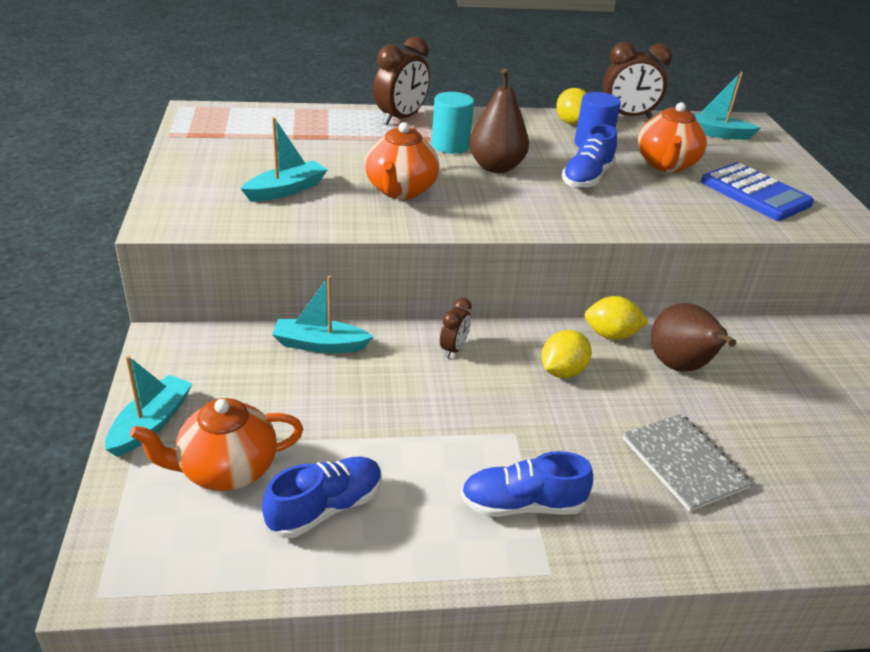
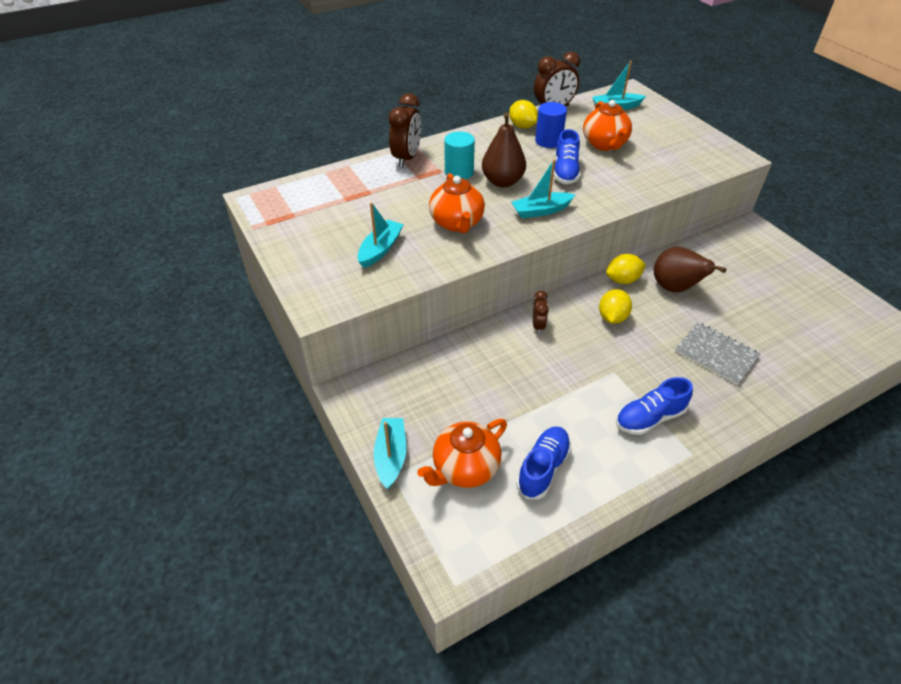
camera: 20 degrees left, 10 degrees up
turquoise boat [272,276,374,353] -> turquoise boat moved to [511,159,575,218]
blue calculator [701,162,814,221] -> none

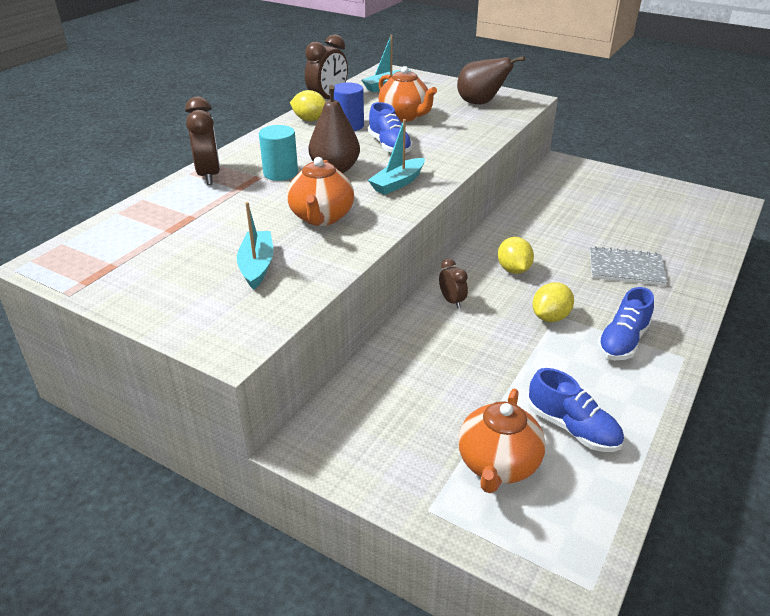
camera: 30 degrees left, 10 degrees down
turquoise boat [374,418,406,489] -> none
orange teapot [429,173,485,233] -> orange teapot turned 45 degrees clockwise [287,157,354,226]
blue shoe [516,426,571,499] -> blue shoe turned 135 degrees clockwise [528,368,624,452]
yellow lemon [606,254,646,284] -> yellow lemon moved to [532,282,574,322]
brown pear [654,247,727,292] -> brown pear moved to [457,56,525,104]

